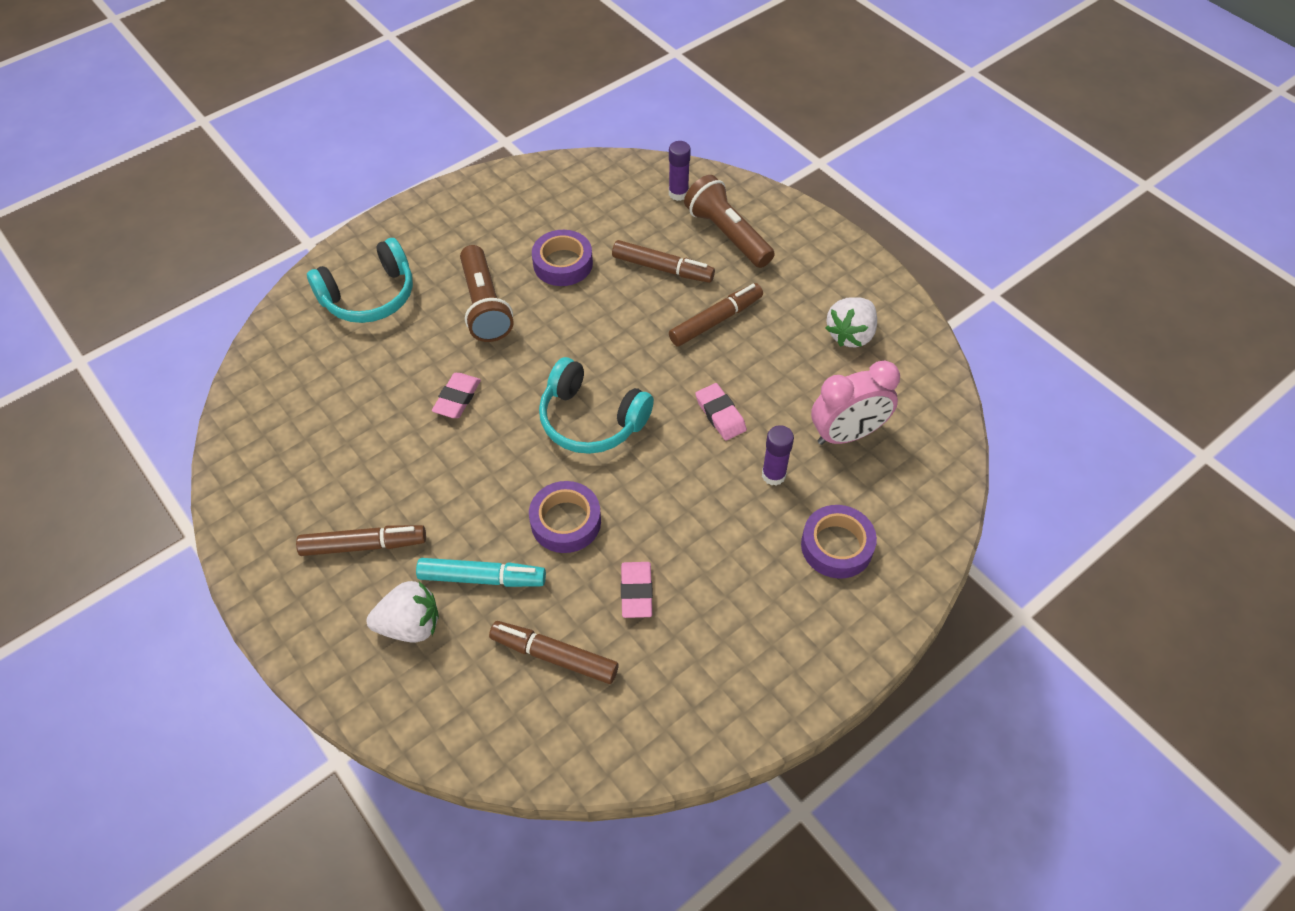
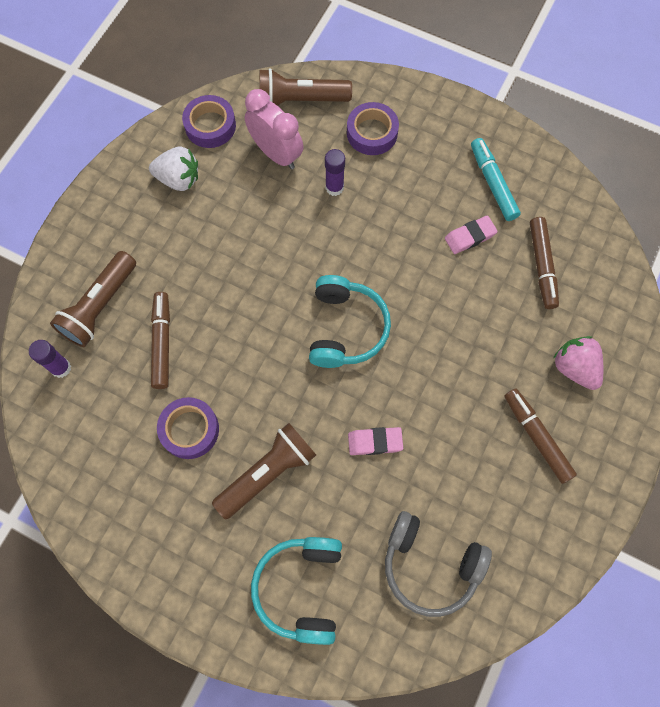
camera: 115 degrees left, 15 degrees up
turquoise headphones [307,238,413,323] -> turquoise headphones turned 120 degrees counterclockwise [251,537,342,645]
white strawberry [366,581,439,642] -> pink strawberry [553,336,603,390]
turquoise marker [416,558,546,587] -> turquoise marker moved to [471,138,521,221]
purple tape [529,481,601,553] -> purple tape moved to [182,95,236,148]
brown marker [669,283,763,347] -> none
pink eraser [695,383,747,440] -> none
none -> brown flashlight [259,68,352,106]
none -> grey headphones [385,511,492,617]

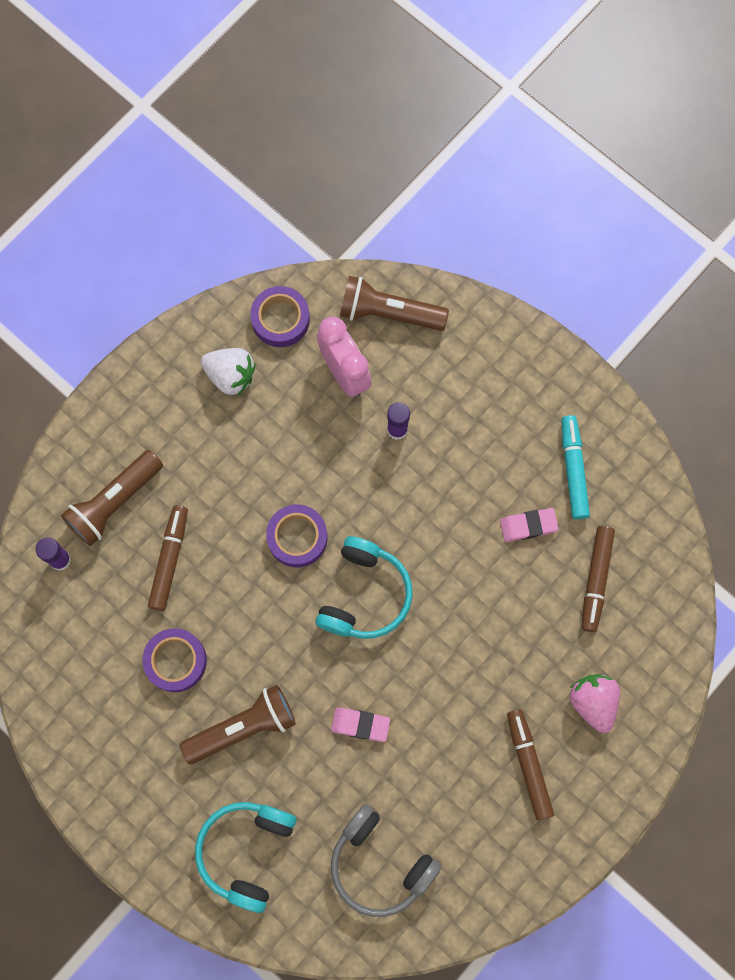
camera: 15 degrees right, 5 degrees up
purple tape [347,102,399,155] -> purple tape moved to [266,505,327,567]

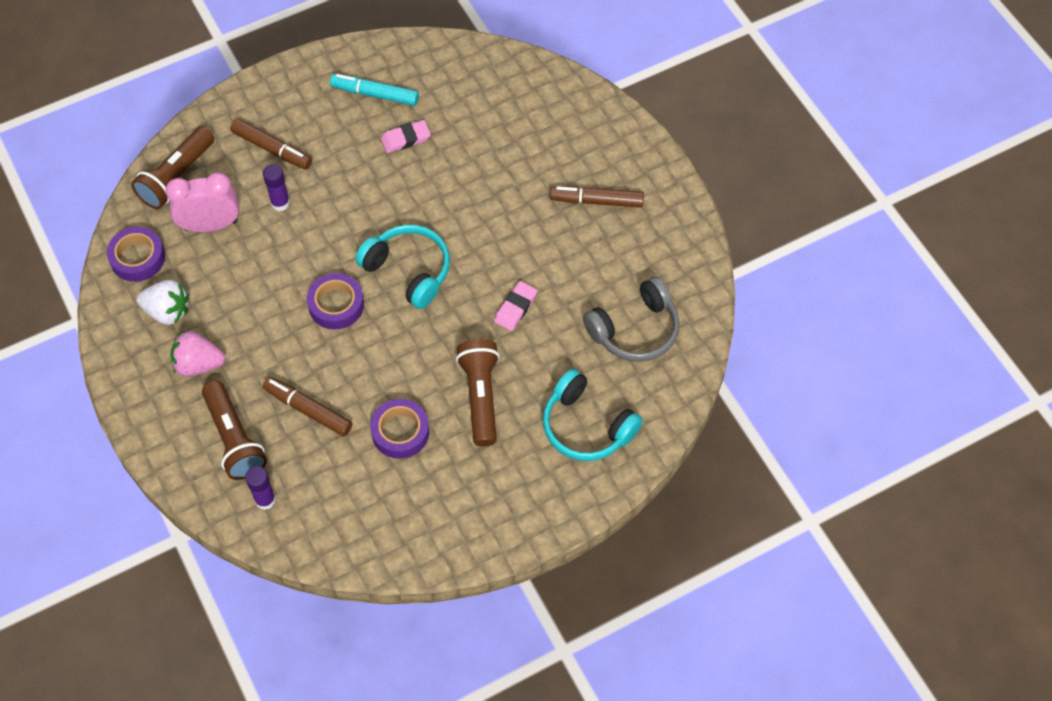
camera: 70 degrees left, 15 degrees down
white strawberry [201,348,255,395] -> white strawberry turned 60 degrees clockwise [136,280,189,325]
pink eraser [500,508,558,542] -> pink eraser turned 60 degrees clockwise [381,120,431,153]
pink strawberry [570,674,620,733] -> pink strawberry moved to [170,331,226,377]
brown marker [582,526,615,632] -> brown marker moved to [230,118,312,169]

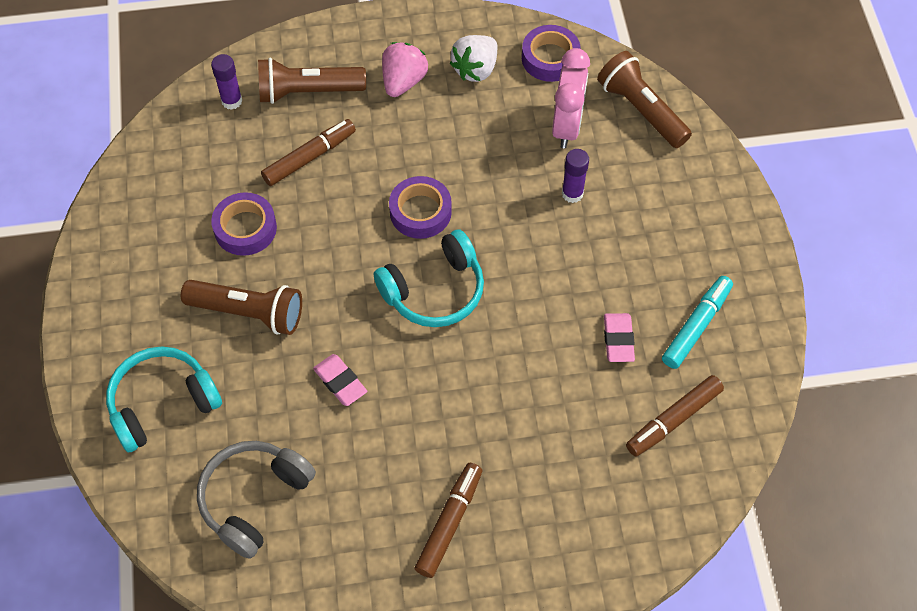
camera: 110 degrees right, 0 degrees up
brown marker [230,118,312,169] -> brown marker moved to [626,375,724,457]
grey headphones [583,276,680,362] -> grey headphones turned 45 degrees clockwise [197,441,316,559]

